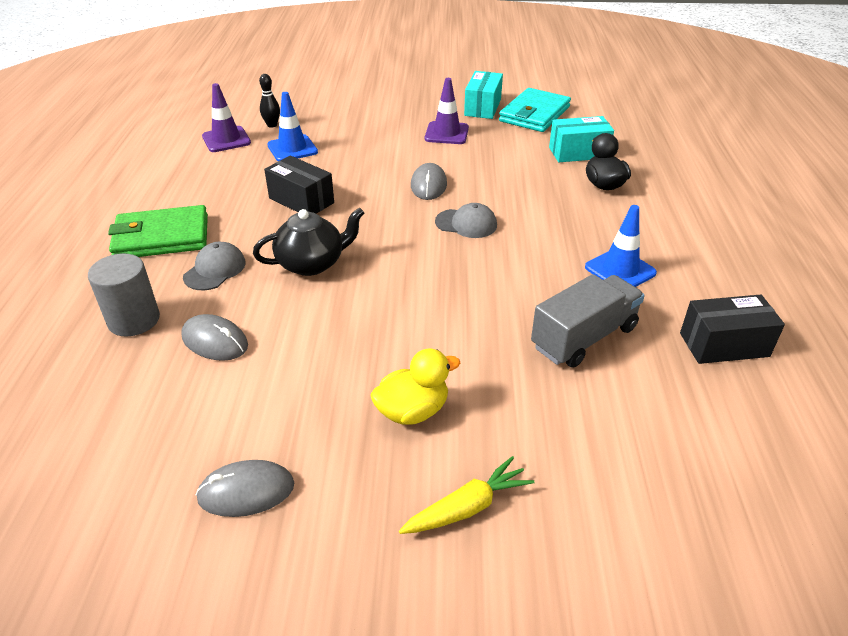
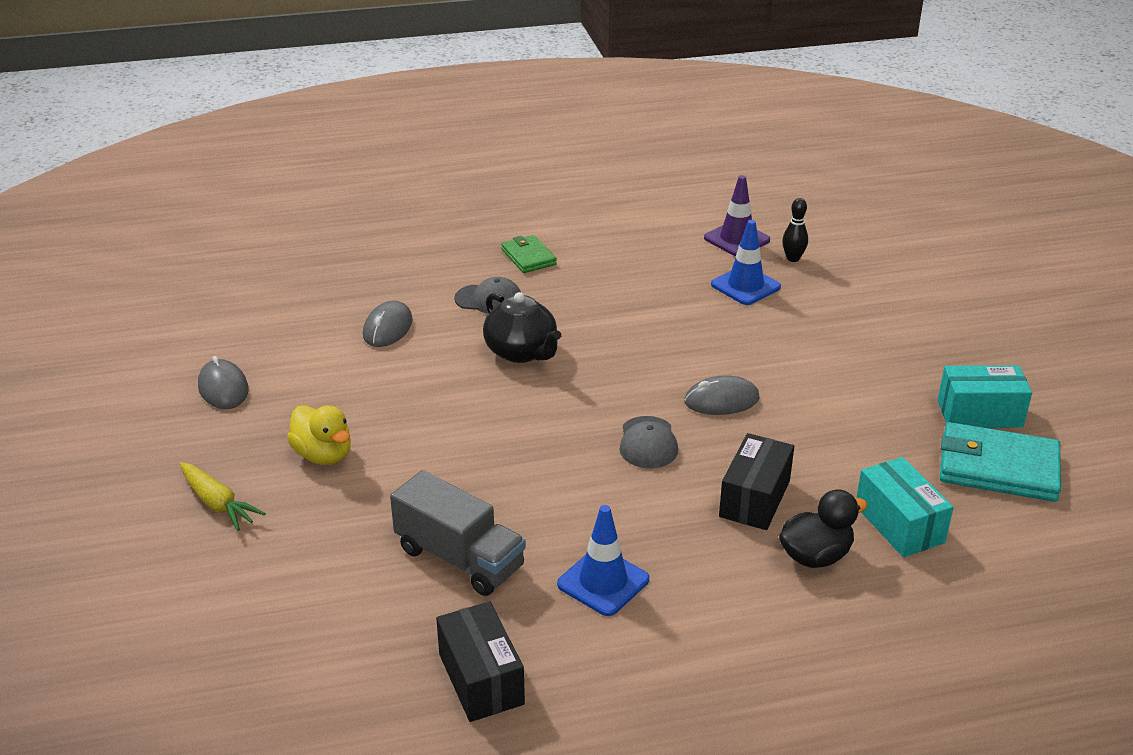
camera: 75 degrees right, 5 degrees down
grey cylinder [88,254,160,336] -> none
green wallet [108,205,208,257] -> green wallet [501,235,557,273], size x0.58
black box [264,156,334,214] -> black box moved to [719,433,794,530]
purple traffic cone [425,78,469,144] -> none

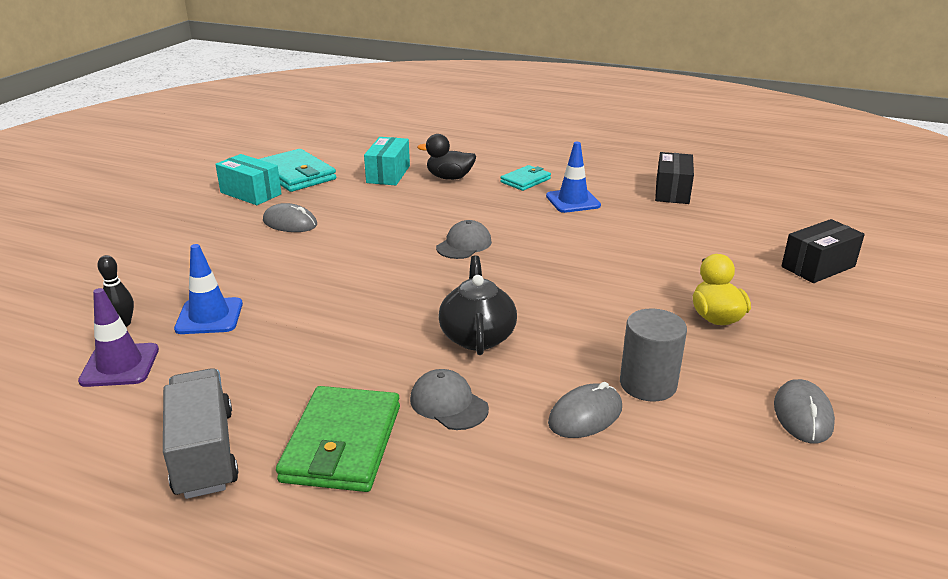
camera: 145 degrees left, 5 degrees down
yellow carrot [180,462,266,531] -> none
grey truck [390,470,526,596] -> grey truck moved to [163,368,239,499]
green wallet [501,235,557,273] -> green wallet [276,386,400,492], size x1.72
grey mouse [684,375,760,415] -> grey mouse moved to [263,203,317,232]
black box [719,433,794,530] -> black box moved to [781,219,865,283]
none -> turquoise wallet [500,165,551,191]
none -> grey cylinder [620,309,687,402]

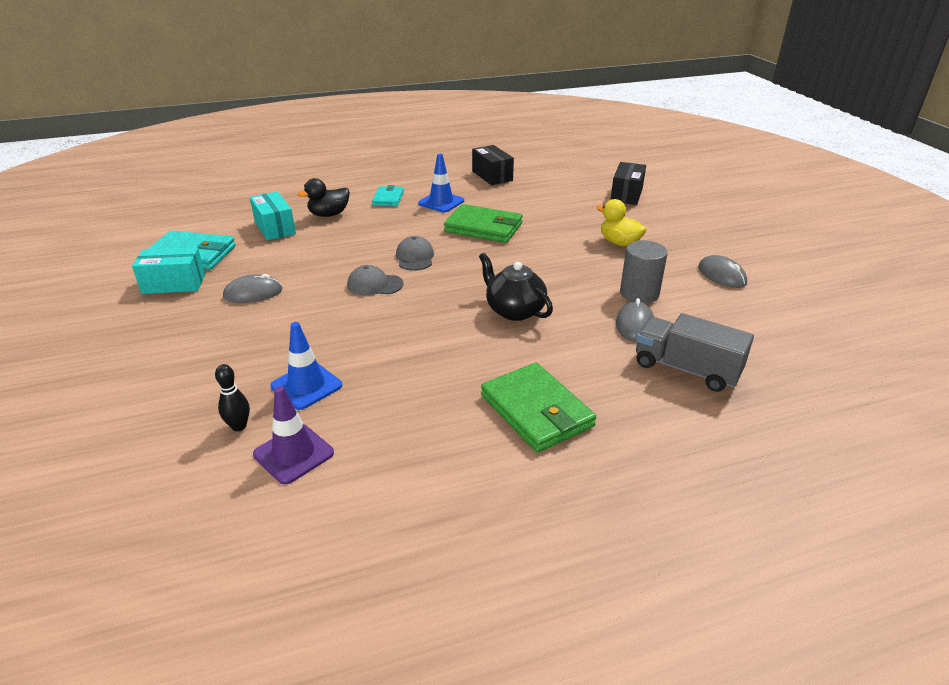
camera: 40 degrees left, 5 degrees up
grey truck [163,368,239,499] -> grey truck moved to [636,313,754,392]
grey cap [410,369,489,430] -> grey cap moved to [347,265,403,296]
none -> green wallet [444,204,523,243]

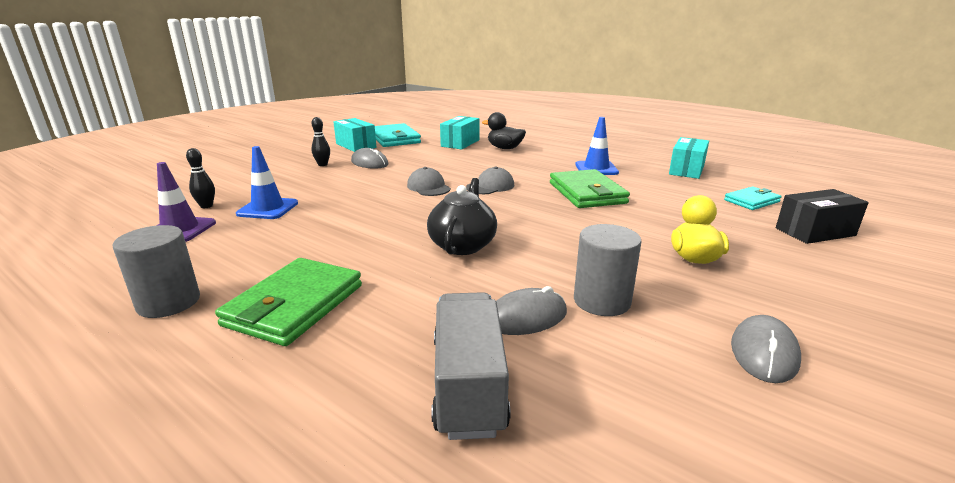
camera: 55 degrees right, 10 degrees down
turquoise wallet [372,185,404,207] -> turquoise wallet moved to [724,186,782,210]
black box [472,145,514,185] -> turquoise box [669,137,709,179]
none -> grey cylinder [112,225,200,318]
none -> black bowling pin [311,117,330,166]

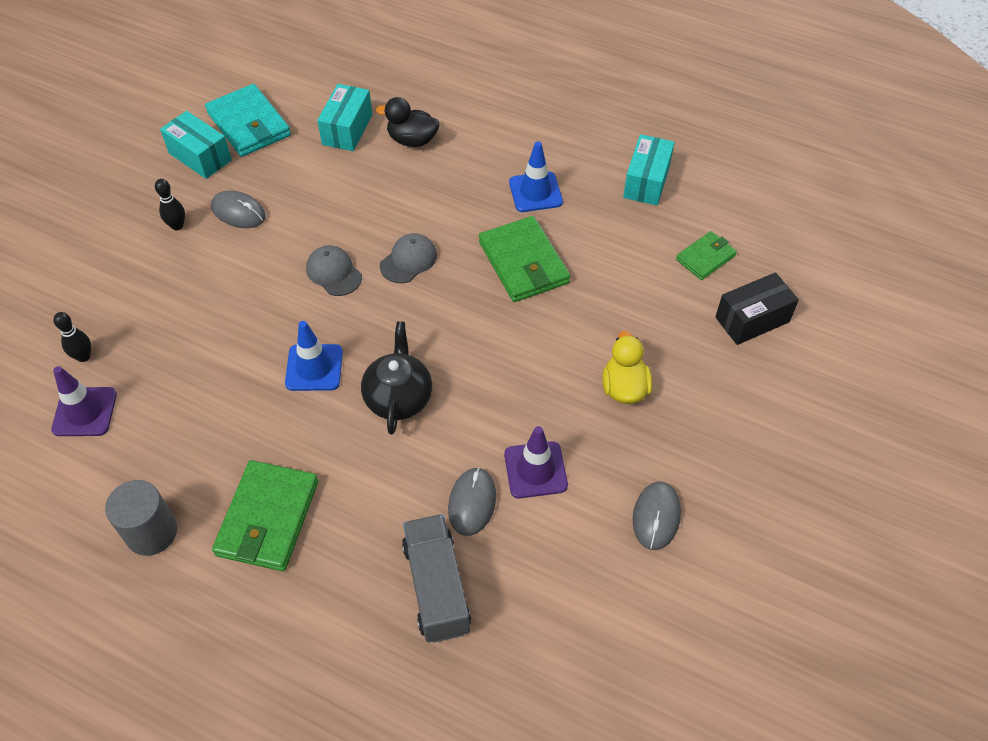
camera: 10 degrees left, 30 degrees up
blue traffic cone [236,146,298,219] -> blue traffic cone moved to [285,321,343,391]
grey mouse [496,286,567,335] -> grey mouse turned 45 degrees counterclockwise [448,467,496,536]
grey cylinder [574,224,641,316] -> purple traffic cone [504,426,568,498]
turquoise wallet [724,186,782,210] -> green wallet [676,231,737,280]

